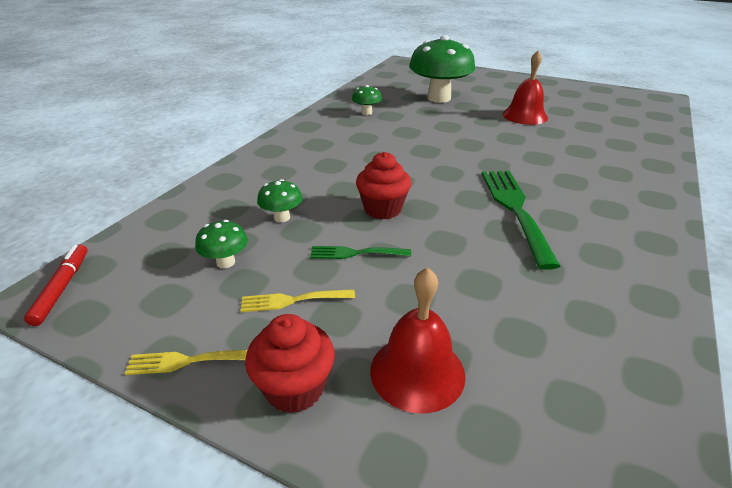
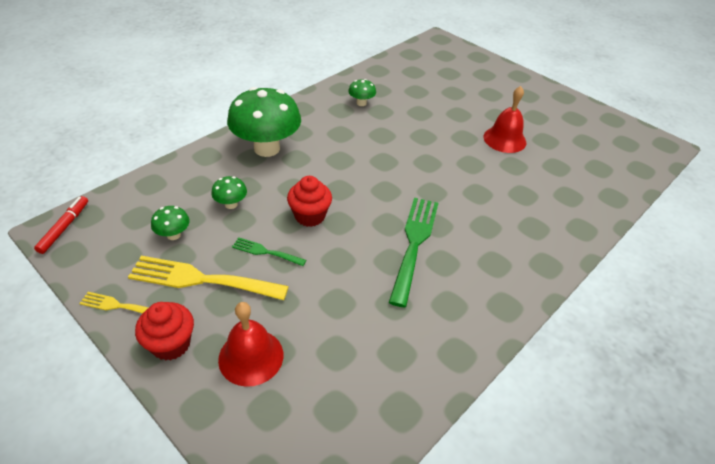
camera: 15 degrees right, 10 degrees up
yellow fork [241,289,355,312] -> yellow fork [128,256,289,300], size x1.97
green mushroom [409,35,475,103] -> green mushroom moved to [227,87,301,157]

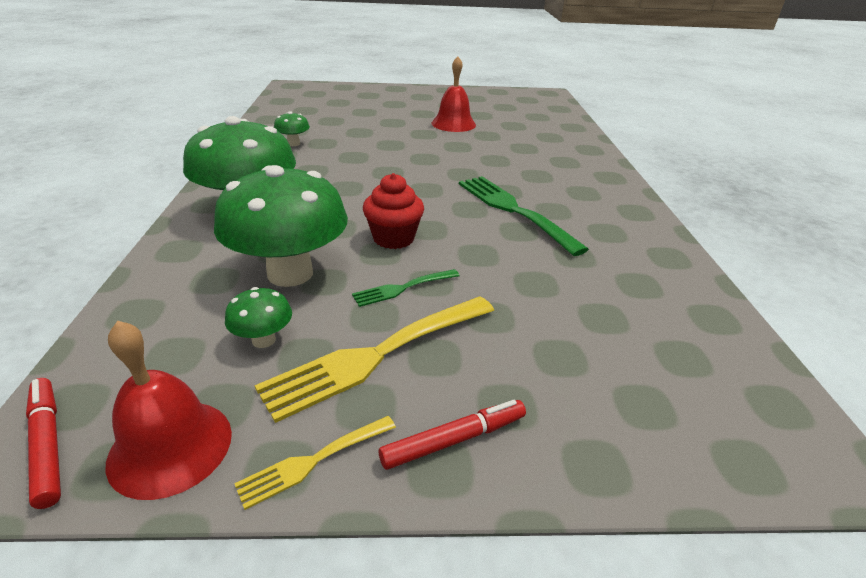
camera: 45 degrees left, 10 degrees down
red cupcake [135,302,194,361] -> red marker [378,400,526,470]
green mushroom [211,176,247,209] -> green mushroom [214,165,348,287], size x2.28
red bell [218,302,283,387] -> red bell moved to [106,320,232,500]

